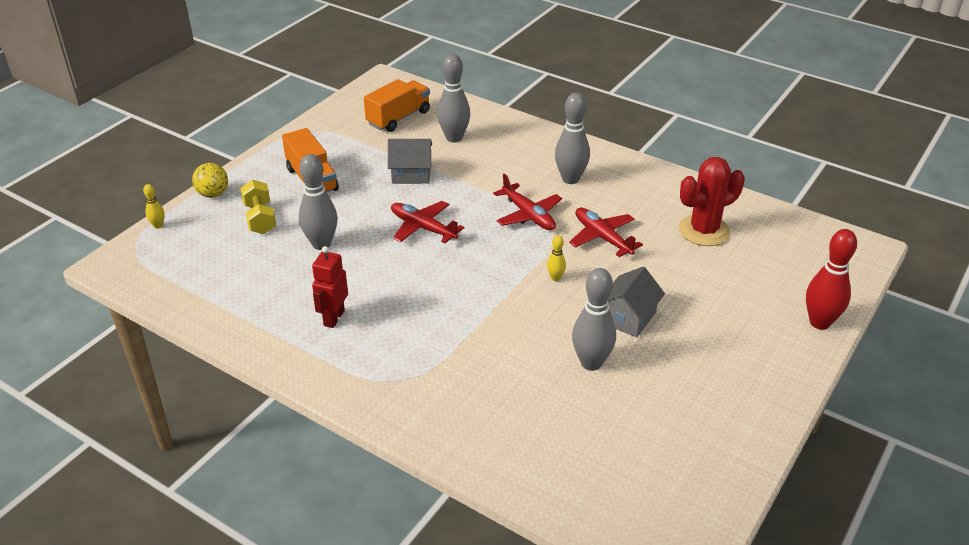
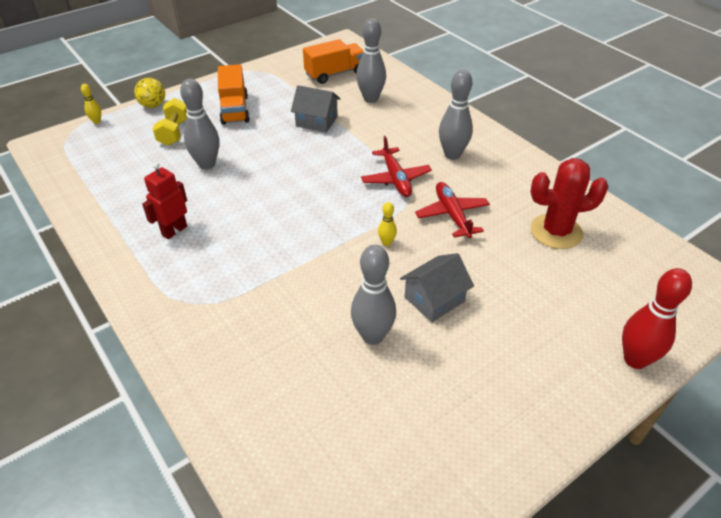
camera: 20 degrees right, 5 degrees up
red plane [391,201,464,243] -> none

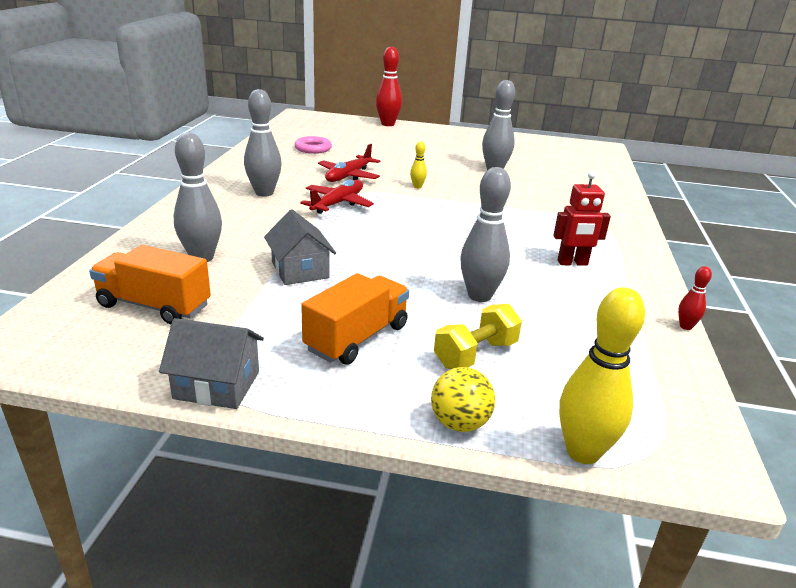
camera: 135 degrees left, 15 degrees down
yellow bowling pin [81,84,101,124] -> yellow bowling pin [559,287,645,464], size x2.07
grey house [400,253,474,322] -> grey house moved to [159,318,264,409]
red cactus [530,158,609,249] -> pink ring [294,136,332,154]
none -> red bowling pin [678,266,712,330]

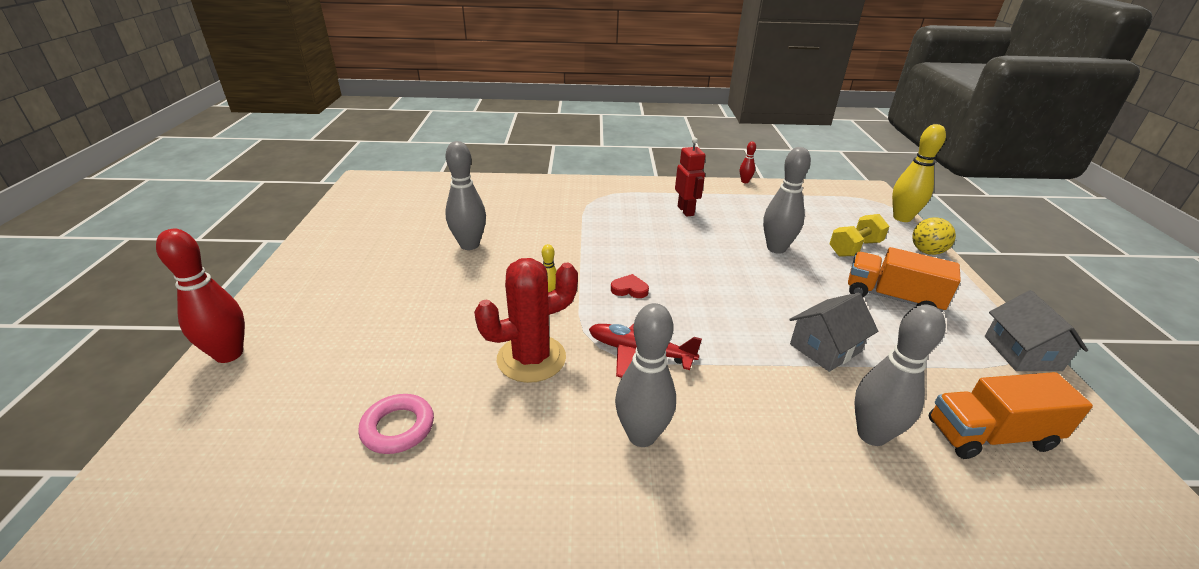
camera: 100 degrees left, 5 degrees up
orange truck [89,245,211,324] -> orange truck turned 75 degrees clockwise [929,372,1093,459]
red plane [318,144,381,182] -> red cactus [474,258,578,383]
yellow dumbbell [434,304,522,369] -> yellow dumbbell turned 75 degrees counterclockwise [829,214,890,257]
none -> red heart [611,274,649,298]

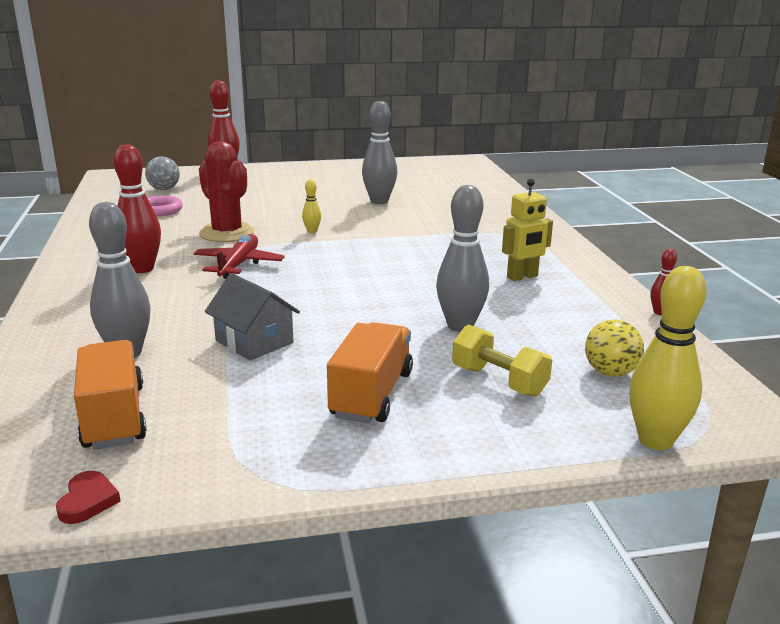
camera: 80 degrees right, 10 degrees down
red heart [611,274,649,298] -> red heart moved to [56,471,121,524]
grey bowling pin [615,303,676,447] -> red bowling pin [113,144,161,273]
red robot [675,137,706,217] -> yellow robot [502,179,553,281]
yellow ball [912,217,956,255] -> yellow ball moved to [585,320,644,377]
grey house [985,290,1088,371] -> none
none -> grey ball [145,156,180,190]

